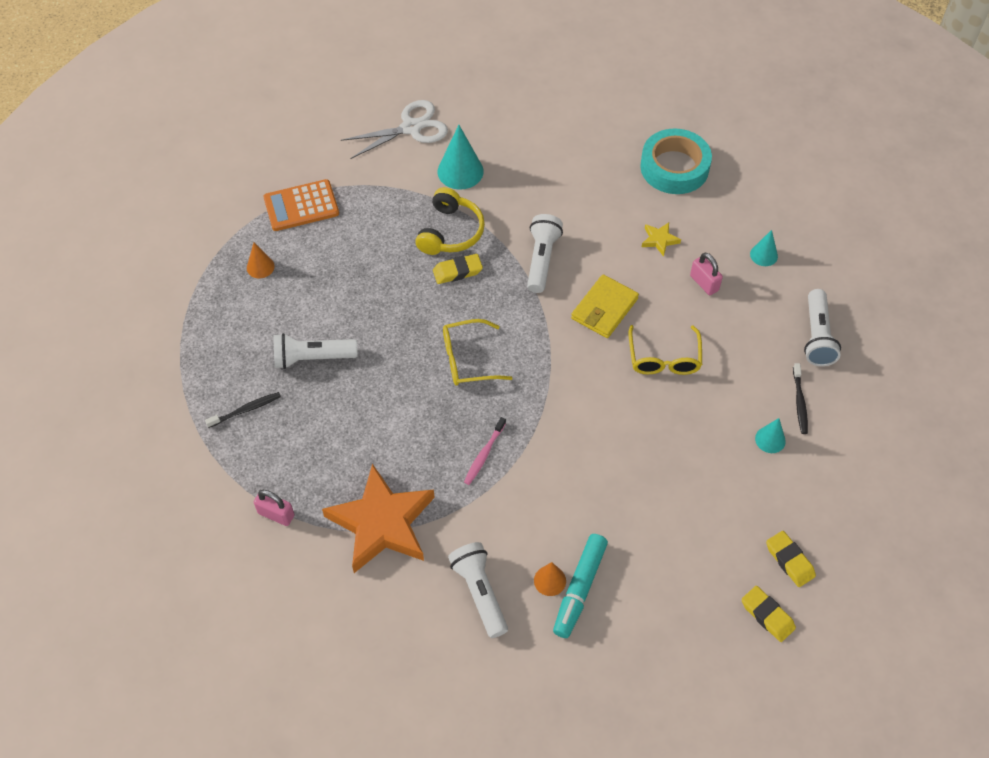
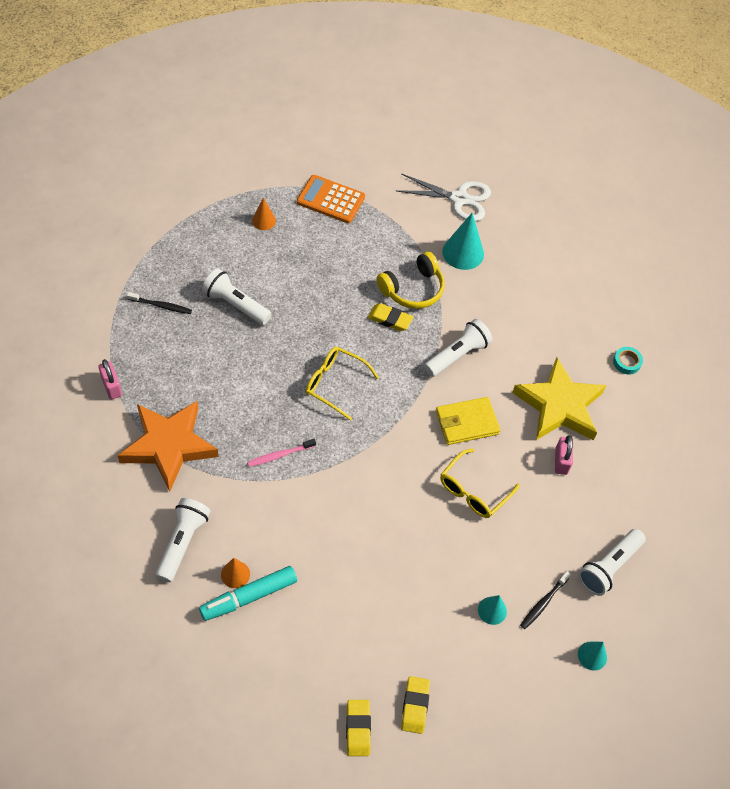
camera: 35 degrees right, 0 degrees up
turquoise tape [640,129,712,194] -> turquoise tape [613,347,643,375], size x0.42
yellow star [642,222,681,257] -> yellow star [512,357,607,440], size x2.47
turquoise cone [750,230,778,266] -> turquoise cone moved to [578,642,607,671]

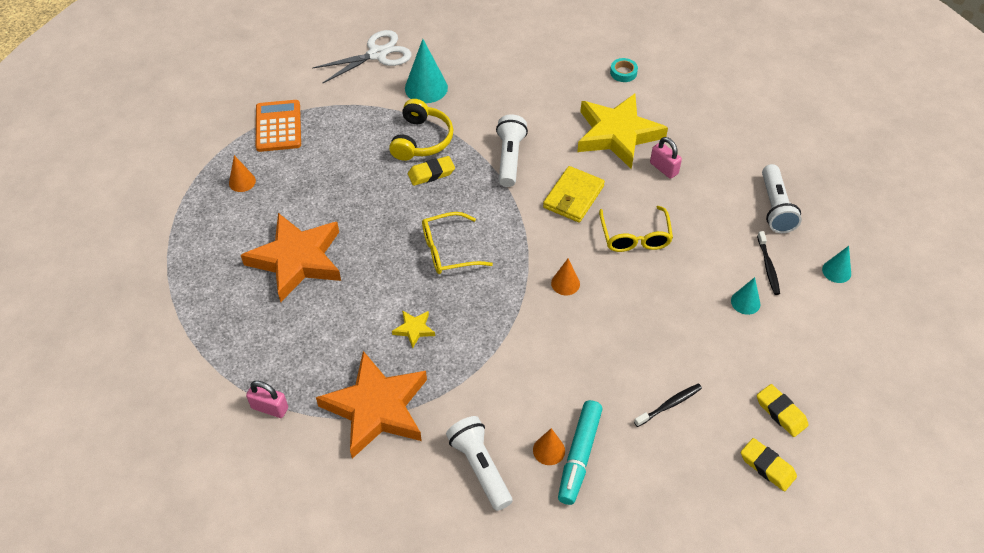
camera: 40 degrees left, 5 degrees down
black toothbrush [127,292,192,314] -> black toothbrush moved to [634,383,702,427]
white flashlight [202,268,272,325] -> orange star [241,213,341,302]
pink toothbrush [247,439,316,467] -> none
orange calculator [297,175,365,223] -> orange calculator turned 105 degrees clockwise [256,100,301,152]
none -> yellow star [392,310,435,349]
none -> orange cone [551,258,580,295]

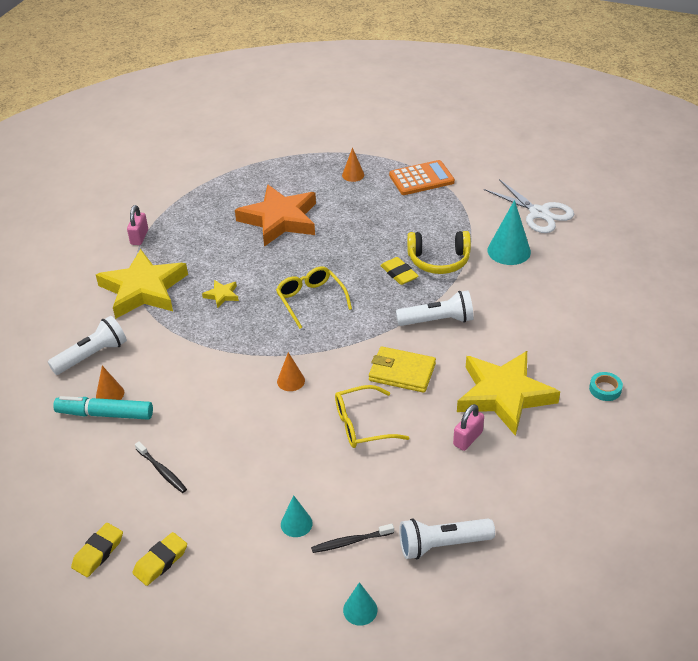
camera: 80 degrees right, 10 degrees down
orange star [316,351,427,459] -> yellow star [96,249,188,319]

